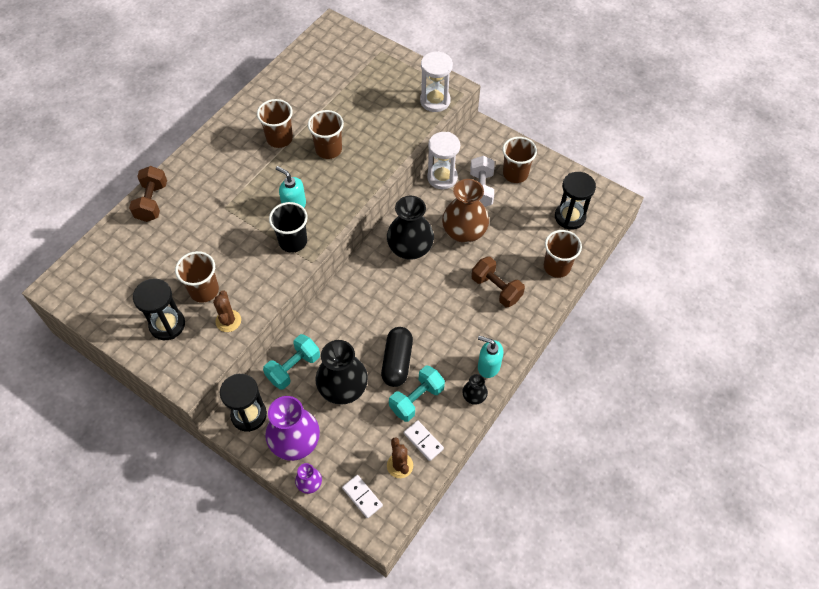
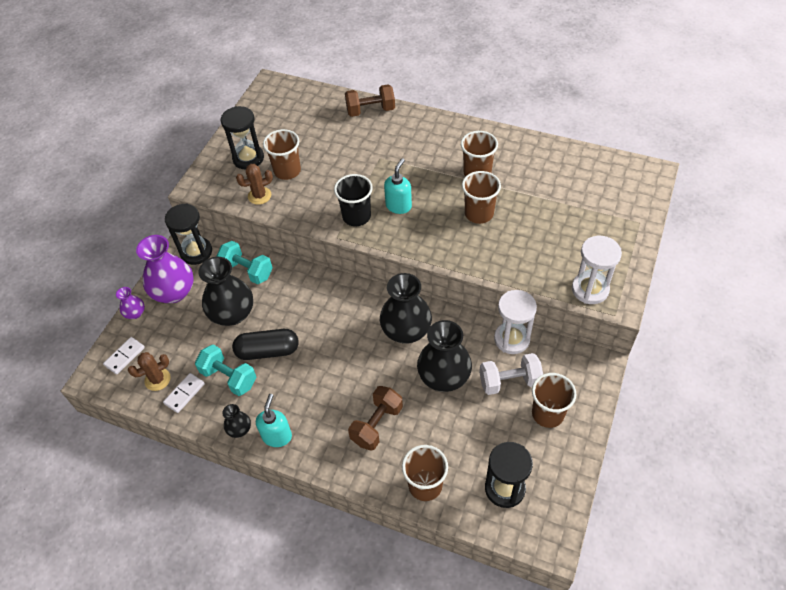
camera: 80 degrees right, 5 degrees down
brown vase [442,179,489,243] -> black vase [417,320,472,392]

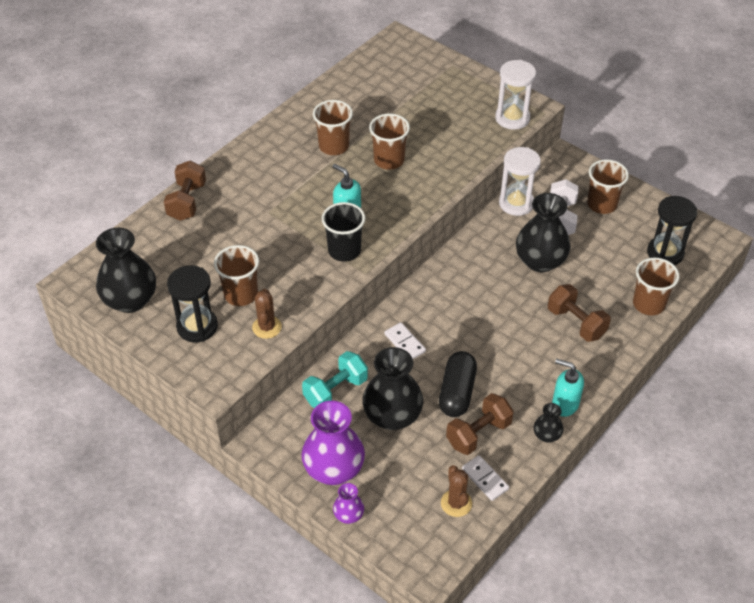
camera: 75 degrees left, 5 degrees down
white domino [103,337,145,375] -> white domino moved to [385,322,426,359]
black hourglass [165,203,212,265] -> none
turquoise dumbbell [195,344,256,396] -> brown dumbbell [446,393,514,455]
black vase [380,273,432,344] -> black vase moved to [96,227,156,313]

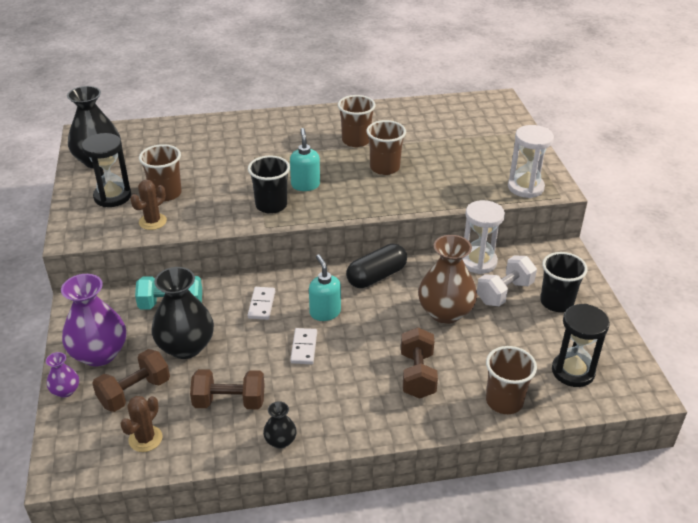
camera: 40 degrees right, 10 degrees down
brown dumbbell [164,161,206,221] -> brown dumbbell moved to [92,349,170,412]
black capsule [439,351,477,417] -> black capsule moved to [346,244,407,288]
white domino [462,455,509,501] -> white domino moved to [290,328,317,364]
black vase [516,193,571,272] -> brown vase [418,235,477,324]
turquoise soap dispenser [552,359,584,417] -> turquoise soap dispenser moved to [309,254,341,321]
brown cup [587,159,629,214] -> black cup [540,252,588,312]

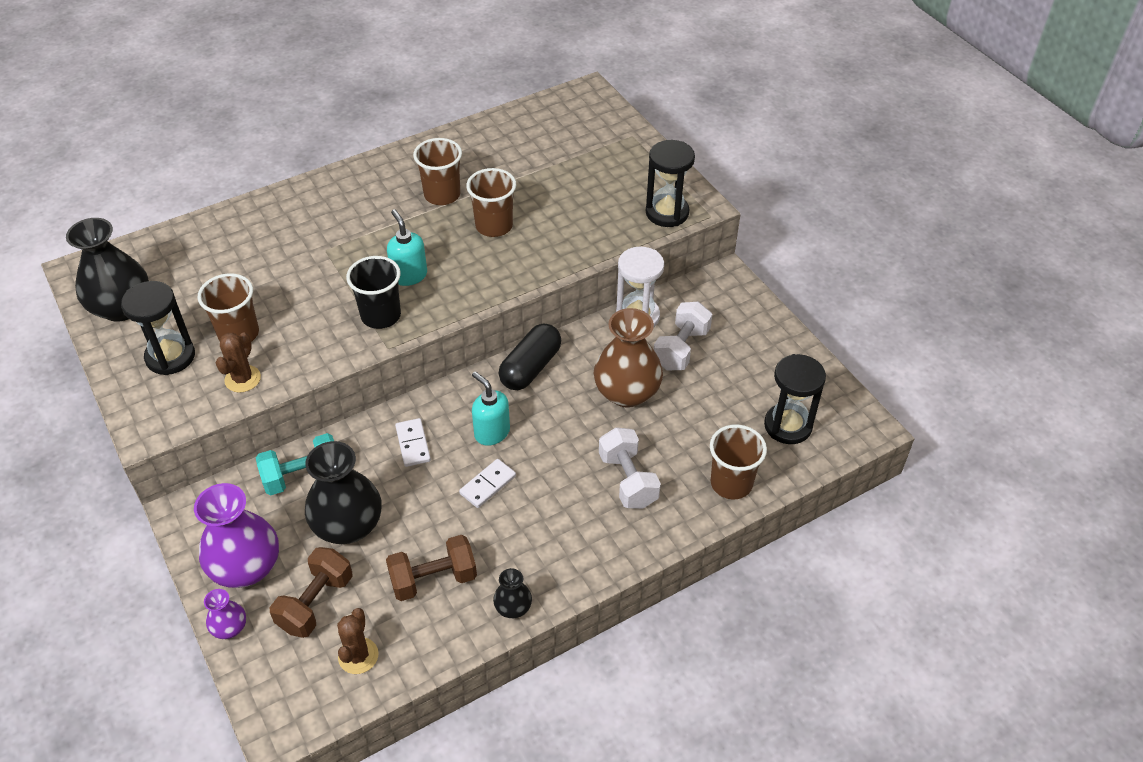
camera: 20 degrees left, 10 degrees up
white domino [290,328,317,364] -> white domino turned 60 degrees clockwise [459,459,516,508]
brown dumbbell [401,327,438,399] -> white dumbbell [599,427,661,509]
white hourglass [508,125,554,198] -> black hourglass [646,140,695,227]
black cup [540,252,588,312] -> none

